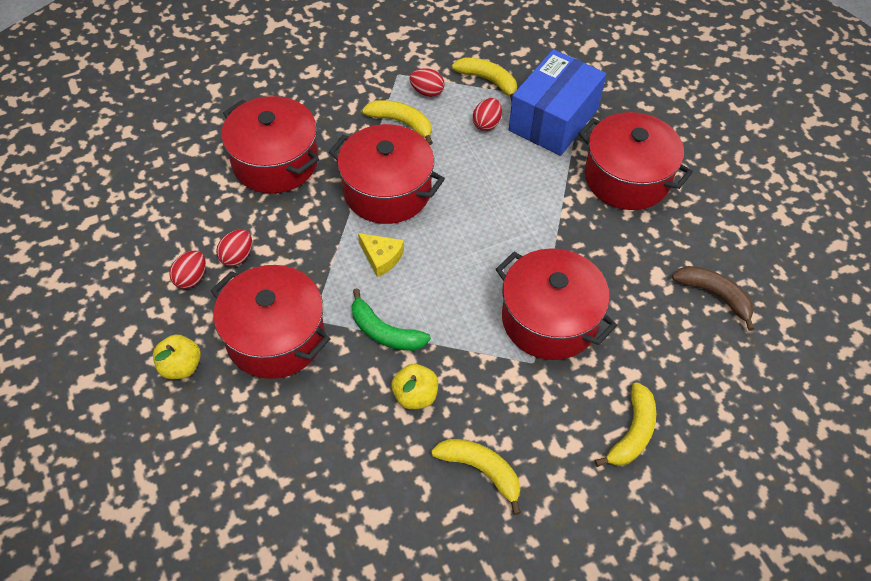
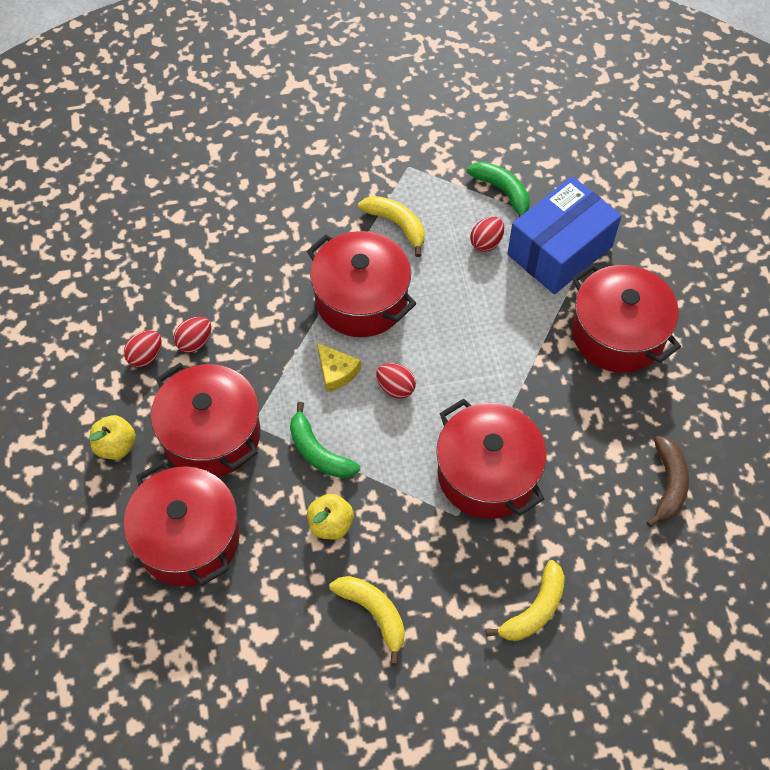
camera: 15 degrees right, 5 degrees up
red pot [221,96,319,193] -> red pot moved to [124,461,239,586]
red egg [410,68,445,97] -> red egg moved to [376,363,416,399]
yellow banana [452,57,517,102] -> green banana [467,162,530,217]
brown banana [672,266,754,331] -> brown banana turned 45 degrees clockwise [646,436,689,527]

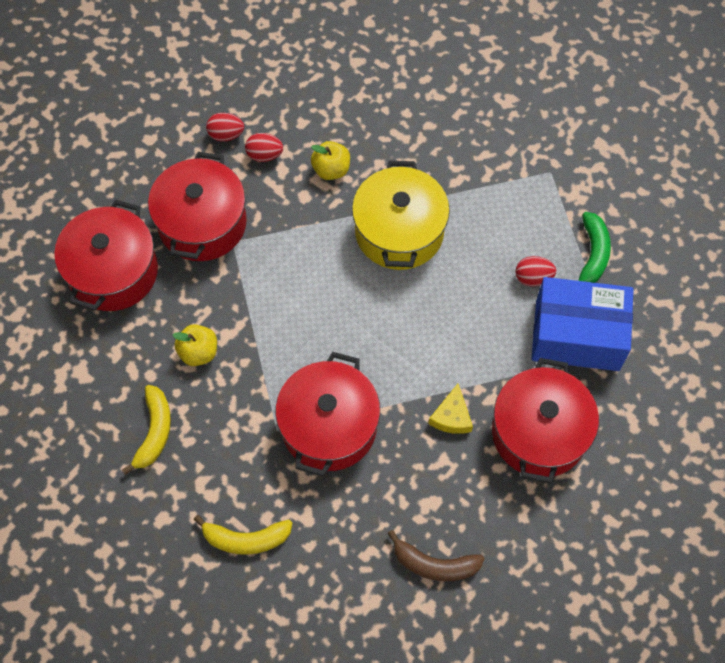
camera: 50 degrees right, 5 degrees up
yellow apple [89,415,136,459] -> yellow apple moved to [311,141,350,180]
green banana [290,402,360,478] -> none
red pot [307,231,416,337] -> yellow pot [352,161,450,270]
yellow cheese [317,343,361,392] -> yellow cheese moved to [428,384,473,434]
yellow banana [358,196,425,257] -> none
red egg [376,363,416,399] -> none
brown banana [646,436,689,527] -> brown banana turned 45 degrees clockwise [387,530,485,581]

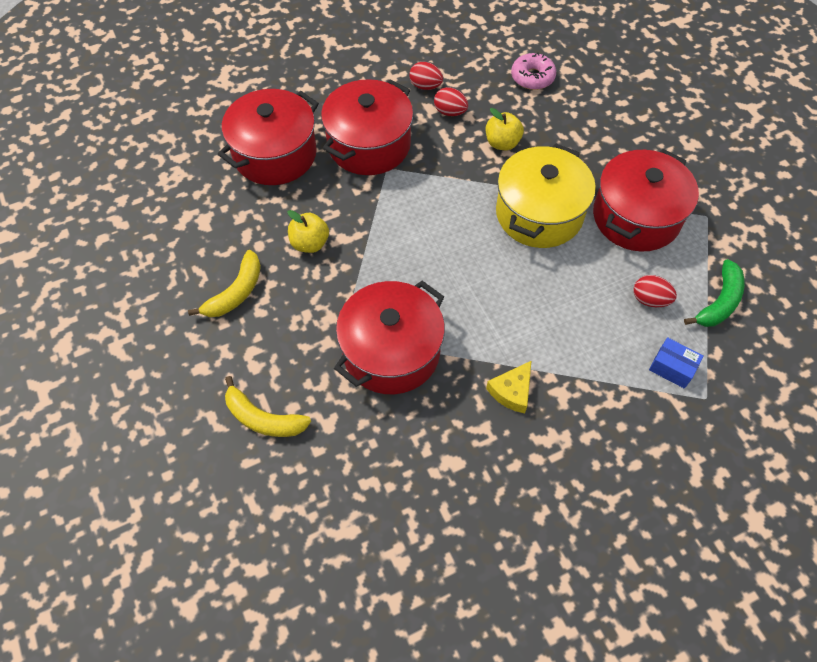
camera: 25 degrees right, 5 degrees down
brown banana [387,530,485,581] -> none
red pot [492,358,599,483] -> red pot moved to [593,149,699,252]
blue box [532,277,634,371] -> blue box [649,337,704,389], size x0.41
none -> pink donut [511,52,556,90]

